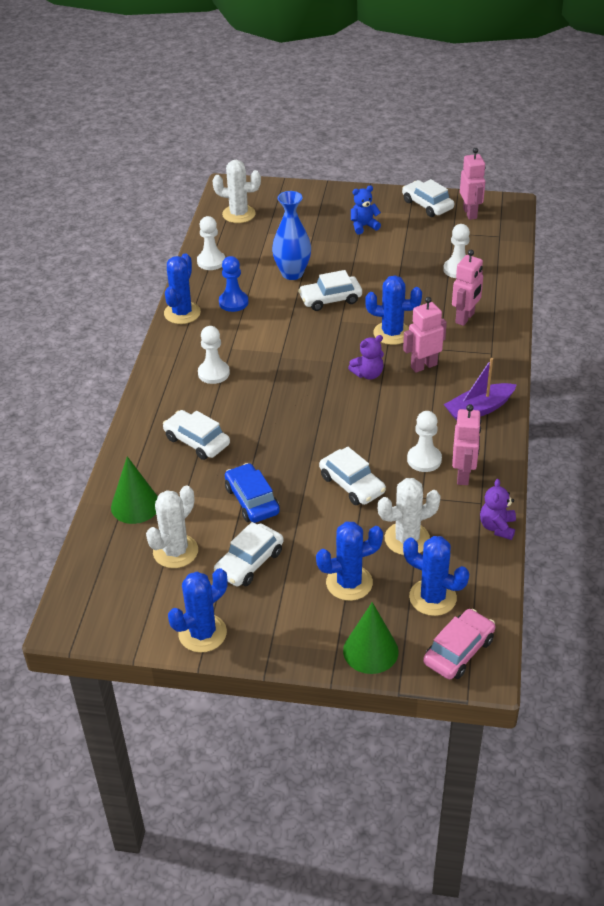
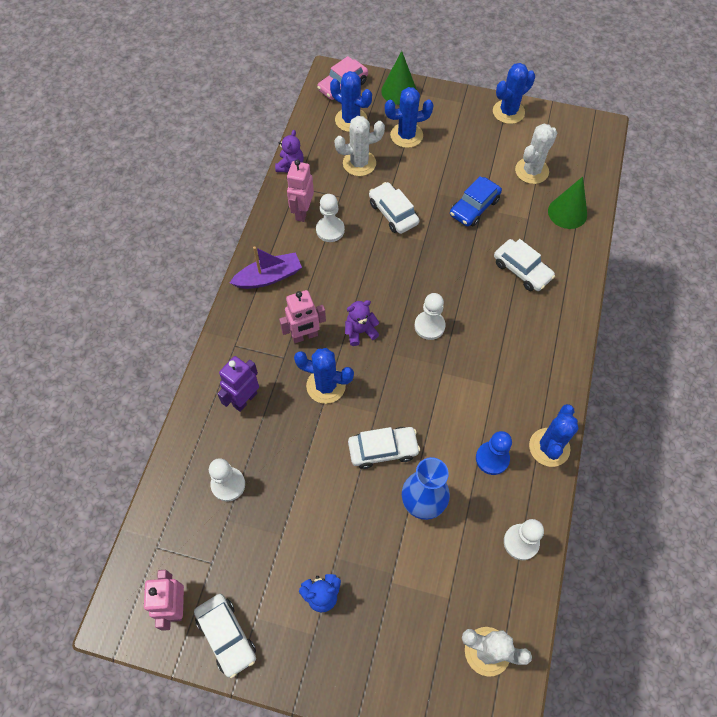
camera: 175 degrees left, 20 degrees up
white pawn [198,326,230,384] -> white pawn moved to [414,293,446,340]
white car [214,522,284,586] -> none
blue car [225,463,280,523] -> blue car turned 60 degrees clockwise [450,176,502,226]
pink robot [452,250,483,326] -> purple robot [217,356,259,412]

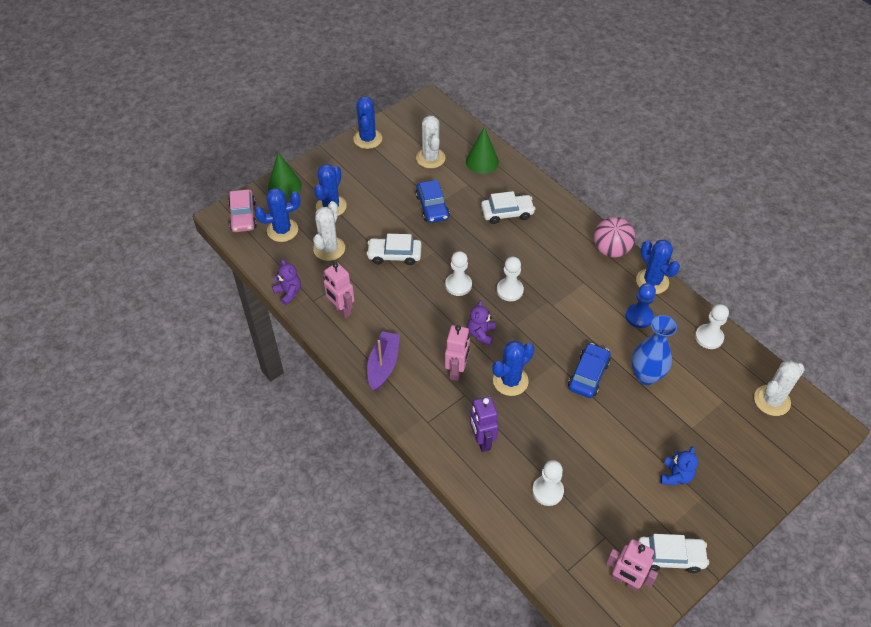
camera: 55 degrees left, 10 degrees down
white pawn [316,194,345,242] -> white pawn moved to [445,251,472,296]
white car [348,427,420,469] -> blue car [568,343,611,398]
none -> pink ball [594,217,635,258]

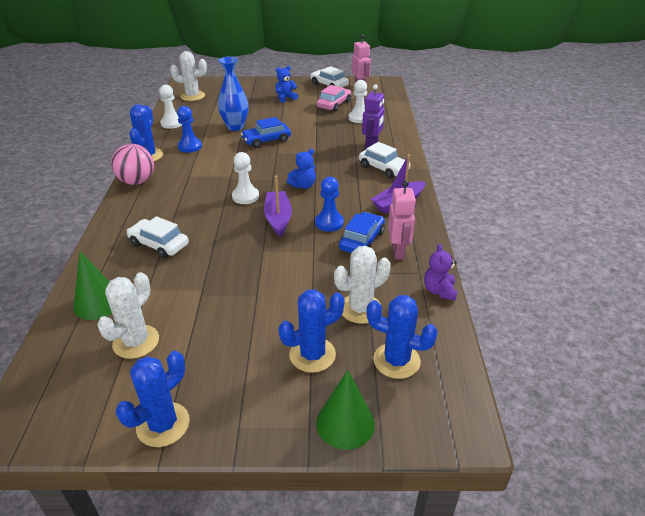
camera: 140 degrees left, 15 degrees down
pink car [228,189,257,232] -> pink car moved to [316,85,351,112]
white car [366,234,422,265] -> white car moved to [359,142,411,178]
blue car [416,180,450,223] -> blue car moved to [339,212,385,253]
white pawn [445,251,472,296] -> purple boat [264,175,292,237]
pink robot [445,325,470,381] -> none
purple teddy bear [467,300,496,346] -> blue teddy bear [287,149,316,189]
blue cactus [492,341,534,396] -> none
none -> blue pawn [315,177,344,232]

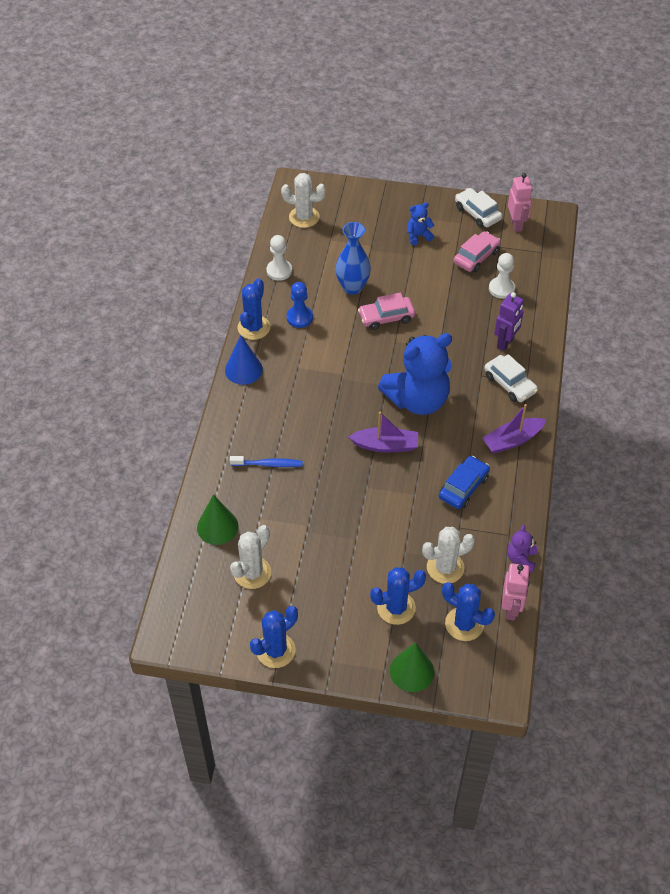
camera: 10 degrees right, 15 degrees up
pink ball [111,144,154,185] -> blue cone [225,335,263,385]
white car [127,216,189,259] -> blue toothbrush [230,456,303,467]
white pawn [232,152,259,204] -> none
blue car [241,117,291,148] -> pink car [358,293,415,330]
purple boat [264,175,292,237] -> purple boat turned 90 degrees clockwise [348,412,418,452]
blue teddy bear [287,149,316,189] -> blue teddy bear [378,333,452,415], size x2.31
blue pawn [315,177,344,232] -> none
pink robot [388,180,416,260] -> pink robot moved to [502,563,530,620]

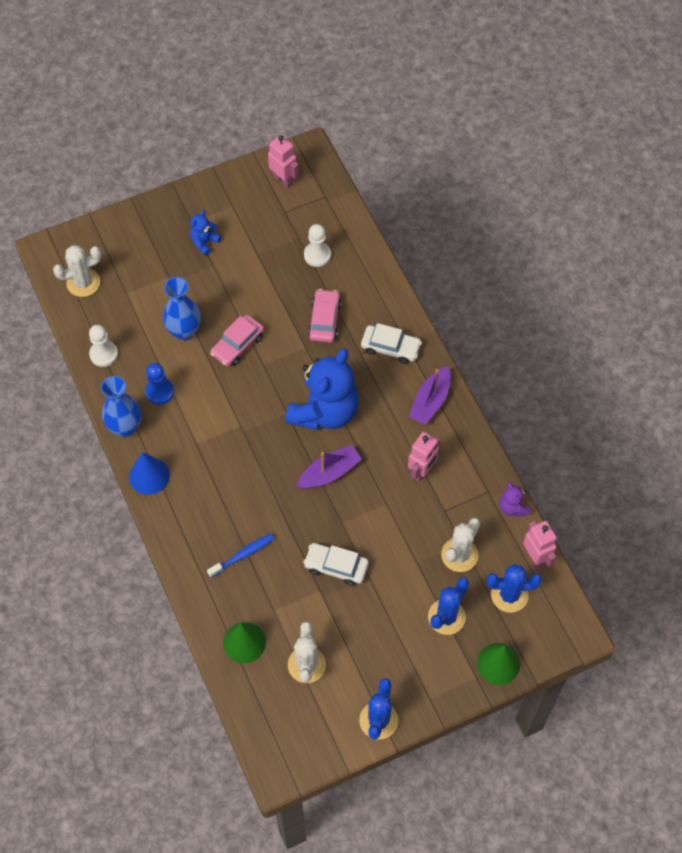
camera: 35 degrees left, 10 degrees up
blue cactus [238,278,270,340] -> blue vase [101,376,142,437]
blue car [439,456,490,509] -> pink robot [408,432,440,482]
pink car [454,231,501,272] -> pink car moved to [308,289,341,343]
white car [455,188,502,228] -> white car moved to [303,543,369,586]
purple robot [494,292,524,351] -> none

